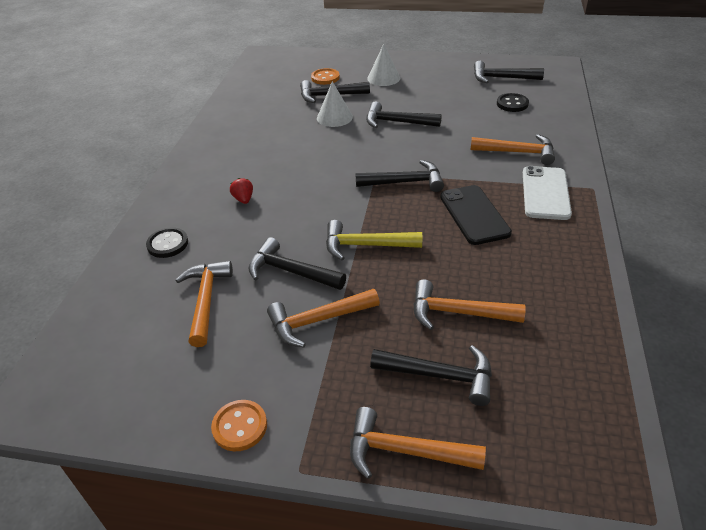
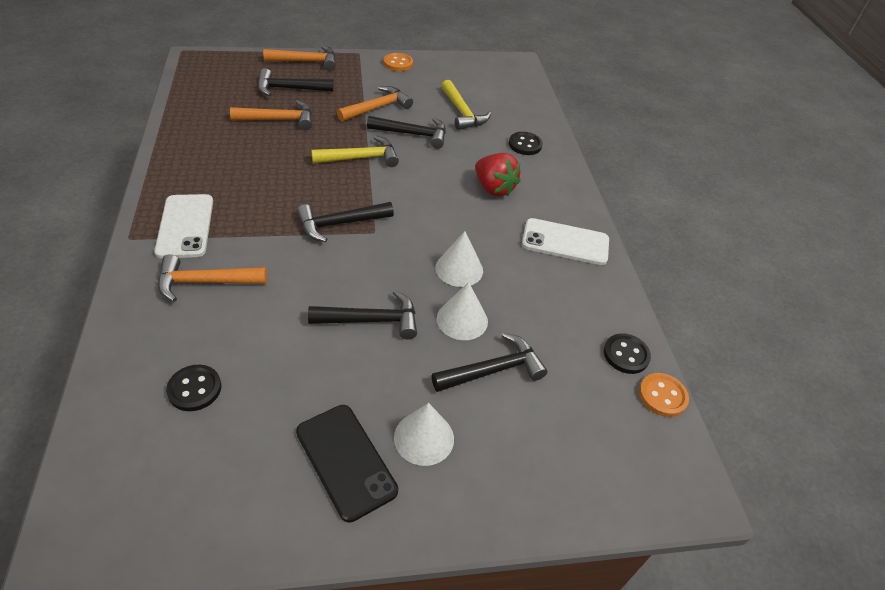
camera: 155 degrees right, 5 degrees up
orange hammer [176,261,233,347] -> yellow hammer [441,80,491,130]
red strawberry [230,178,253,204] -> red strawberry [475,153,520,197], size x1.88
orange button [311,68,340,85] -> orange button moved to [639,373,689,417]
black phone [440,185,512,245] -> black phone moved to [296,405,398,523]
black hammer [474,61,544,83] -> none
none -> white cone [435,231,483,287]
none -> white phone [522,218,609,265]
none -> black button [604,333,651,374]

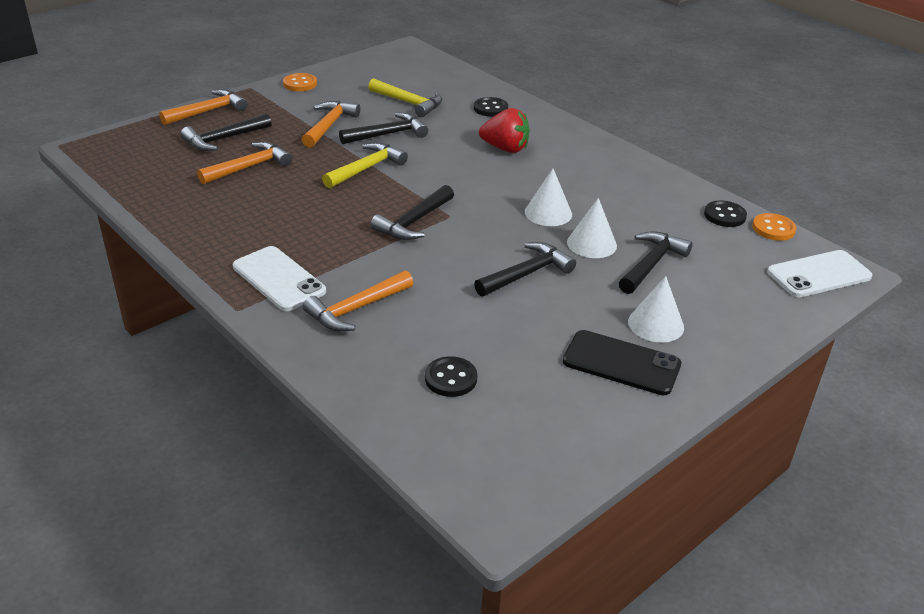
camera: 30 degrees left, 10 degrees down
white phone [522,218,609,265] -> white phone moved to [767,250,872,297]

